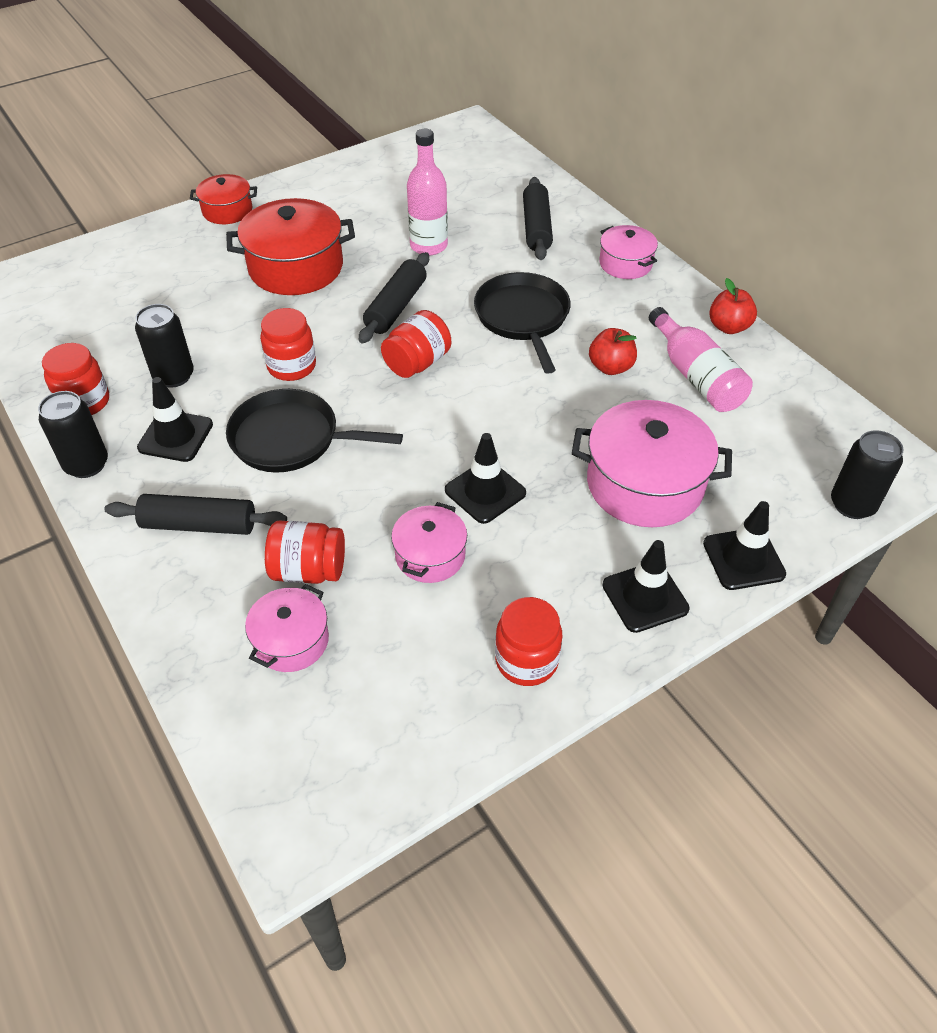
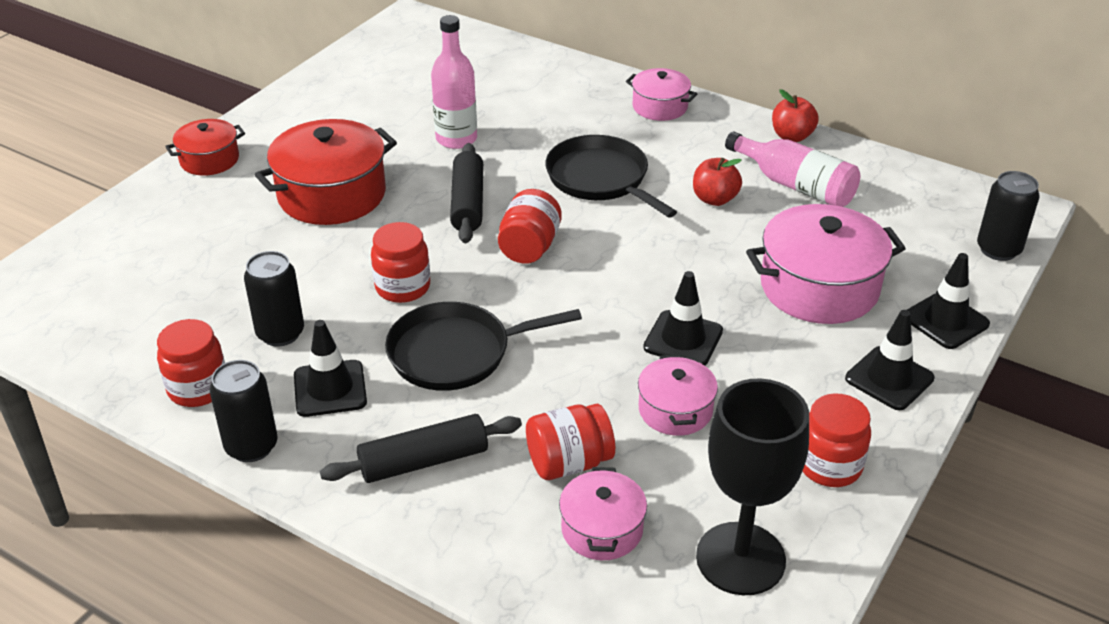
camera: 25 degrees left, 10 degrees down
black rolling pin [523,177,553,260] -> none
none -> black goblet [696,378,809,595]

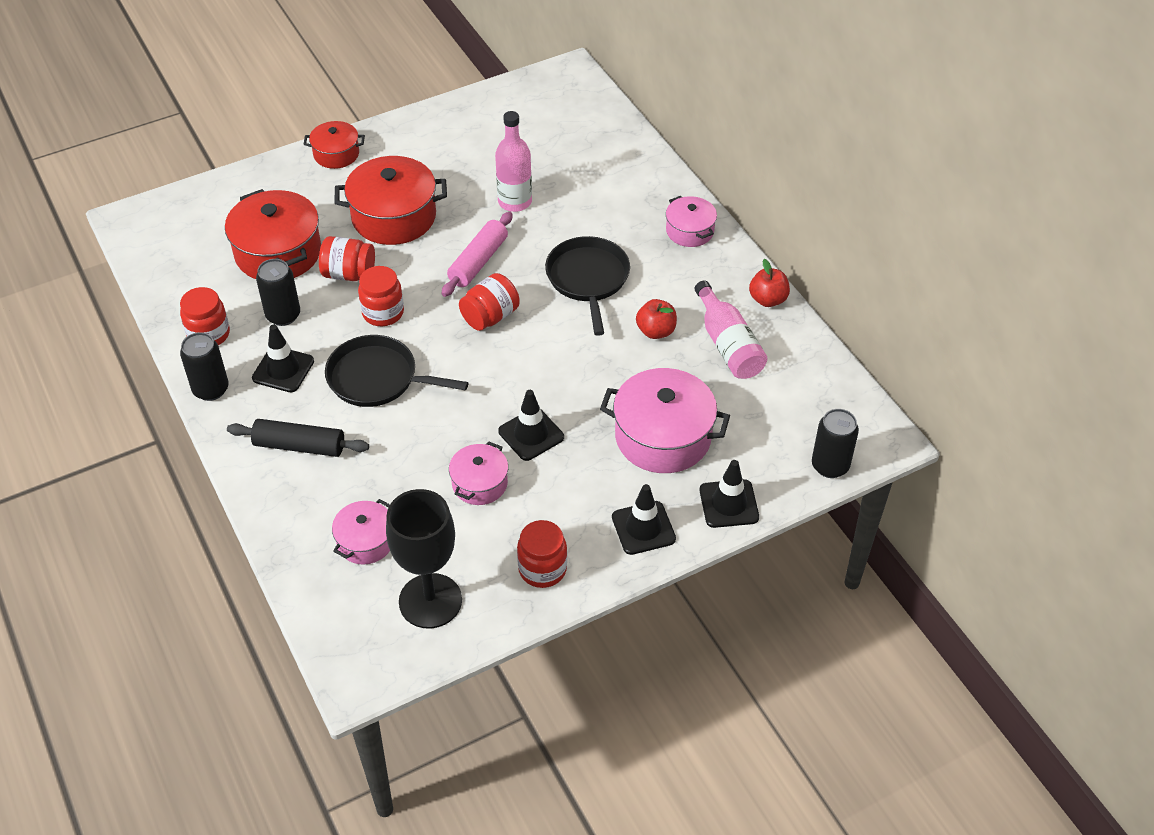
camera: 30 degrees right, 10 degrees up
black rolling pin [450,143,483,243] -> pink rolling pin [441,212,513,297]
red jar [526,404,615,480] -> red jar moved to [319,236,375,281]
none -> red pot [225,189,321,279]

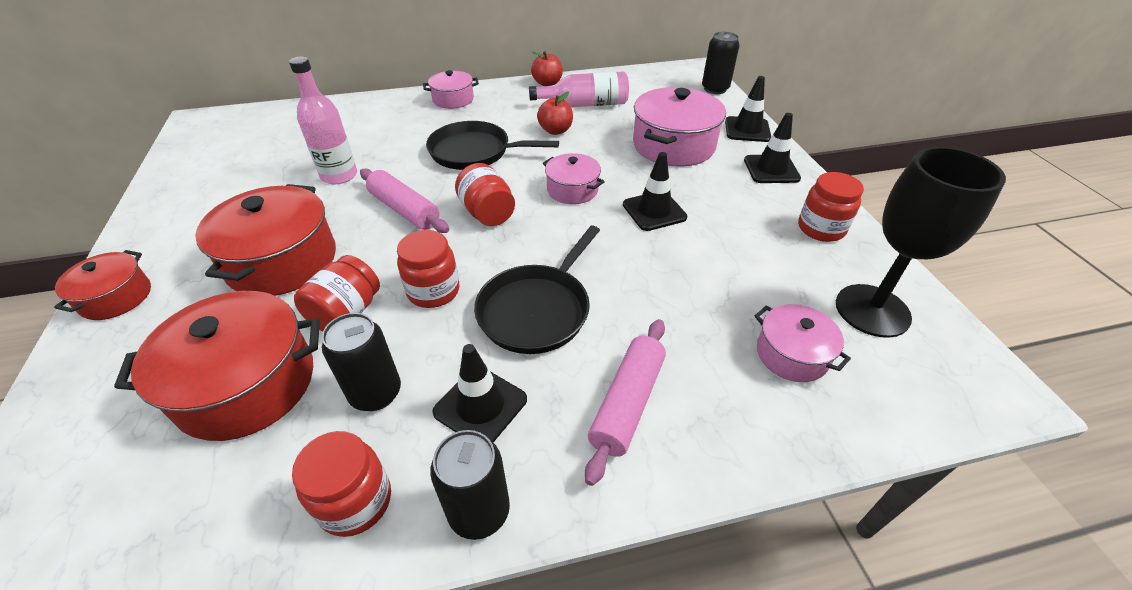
camera: 75 degrees left, 5 degrees down
black rolling pin [227,419,369,457] -> pink rolling pin [585,319,666,486]
pink pot [449,441,508,505] -> pink pot moved to [543,153,605,204]

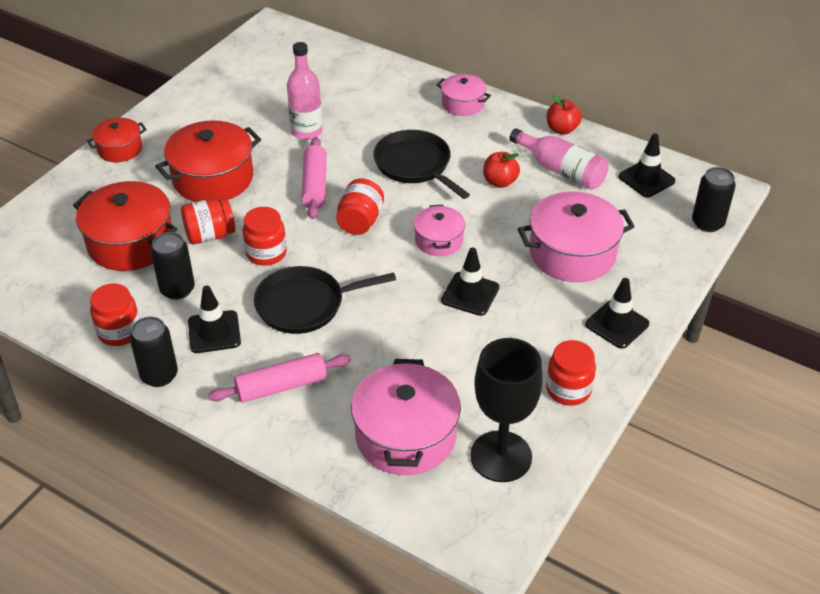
camera: 45 degrees right, 0 degrees up
black traffic cone [725,76,771,142] -> black traffic cone moved to [618,133,675,197]
pink pot [754,304,851,382] -> pink pot [351,359,461,475], size x1.77

